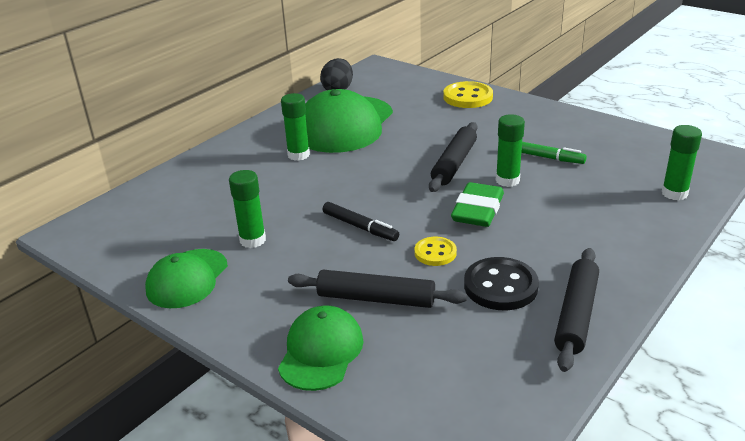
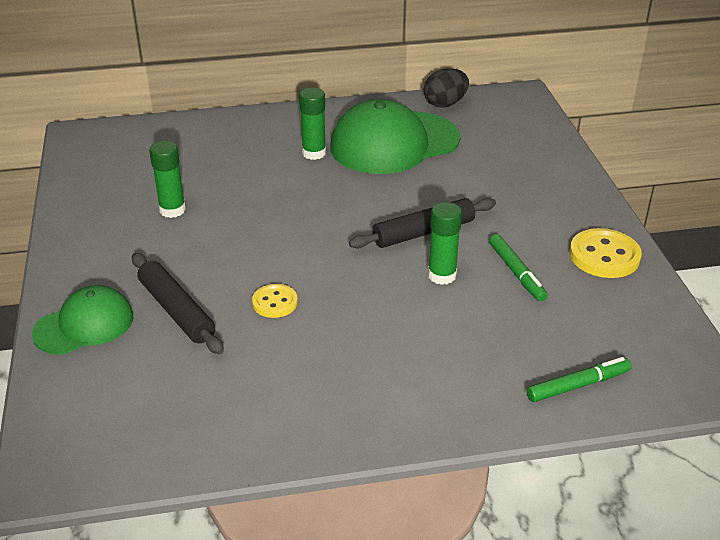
camera: 40 degrees right, 5 degrees up
green cap [145,249,228,308] -> none
black marker [323,202,399,241] -> none
yellow button [443,81,493,108] -> yellow button moved to [570,228,642,278]
green eraser [451,182,504,227] -> none
black button [464,257,539,310] -> none
black rolling pin [554,248,599,372] -> none
green glue stick [662,125,702,200] -> green marker [527,357,632,402]

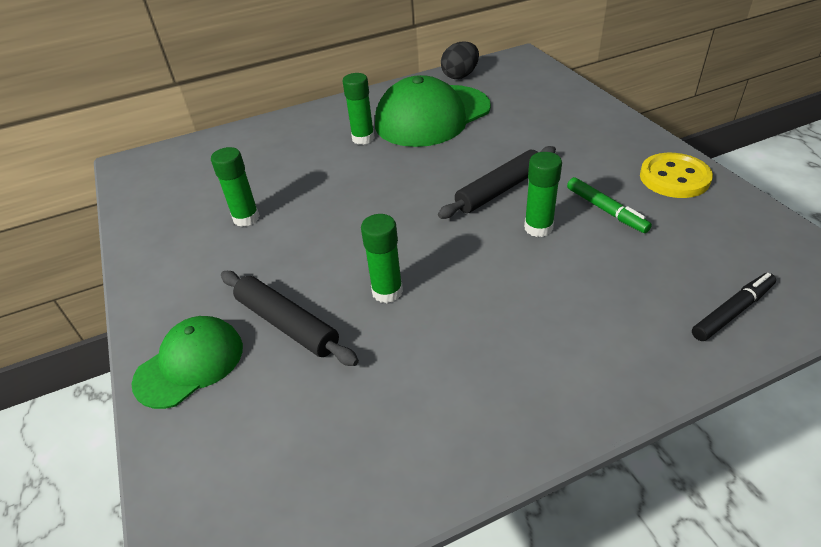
camera: 10 degrees left, 5 degrees up
yellow button [252,284,298,318] -> green glue stick [361,214,403,303]
green marker [527,357,632,402] -> black marker [692,273,776,341]

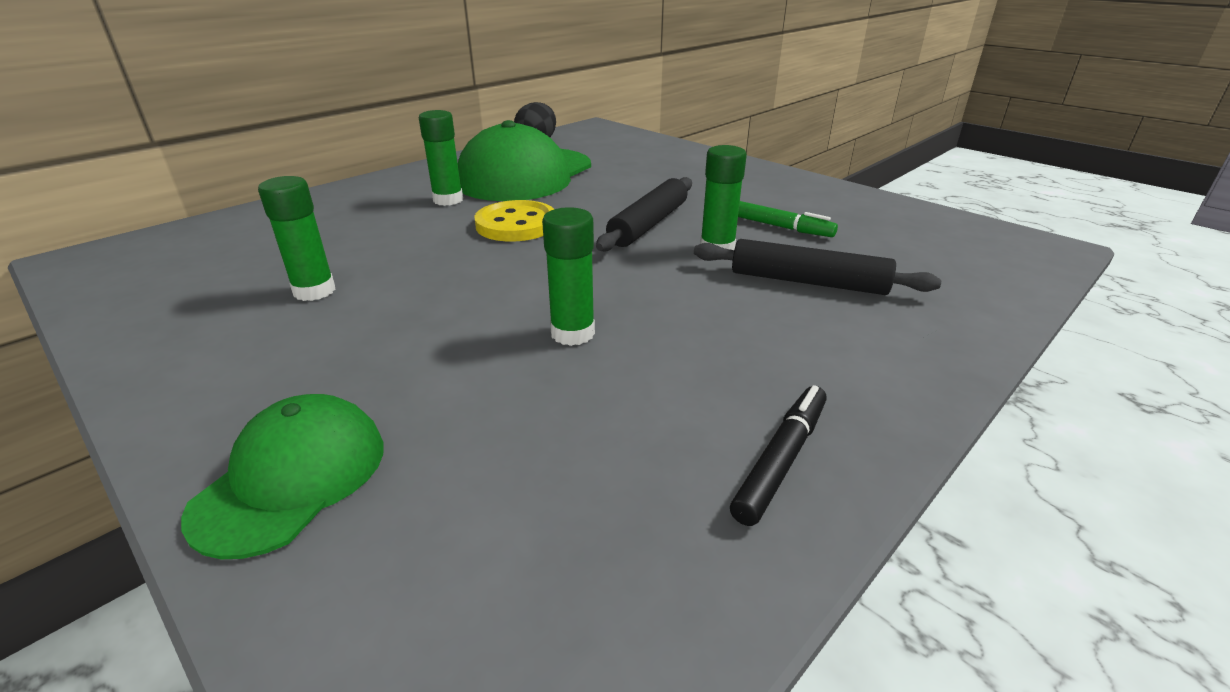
camera: 25 degrees left, 10 degrees down
black rolling pin [221,271,359,366] -> black rolling pin moved to [694,239,941,295]
yellow button [640,153,713,198] -> yellow button moved to [474,200,554,241]
black marker [692,273,776,341] -> black marker moved to [730,385,827,526]

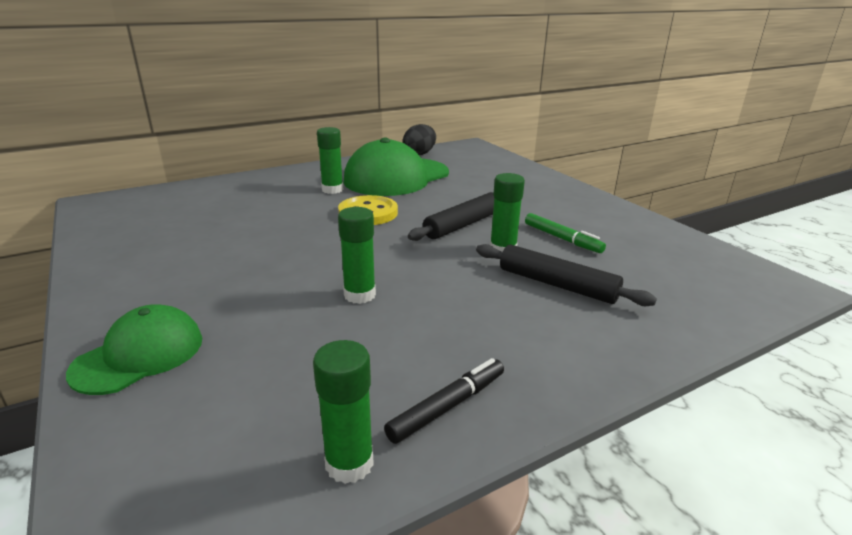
camera: 15 degrees right, 5 degrees down
green glue stick [258,176,335,301] -> green glue stick moved to [313,340,374,484]

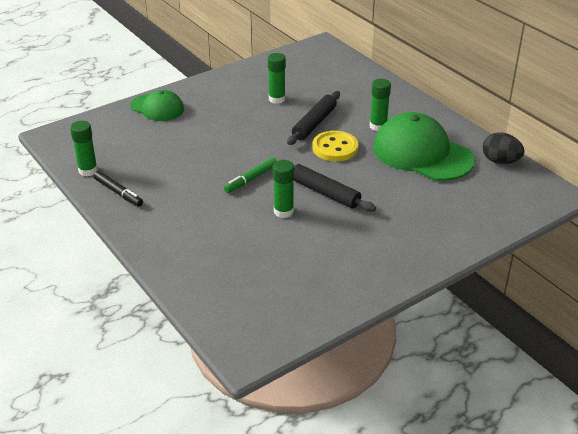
camera: 85 degrees right, 10 degrees up
green glue stick [338,207,376,304] -> green glue stick moved to [268,53,286,104]
black rolling pin [476,244,657,306] -> black rolling pin moved to [287,91,340,145]
green marker [525,213,606,253] -> green marker moved to [224,157,277,193]

